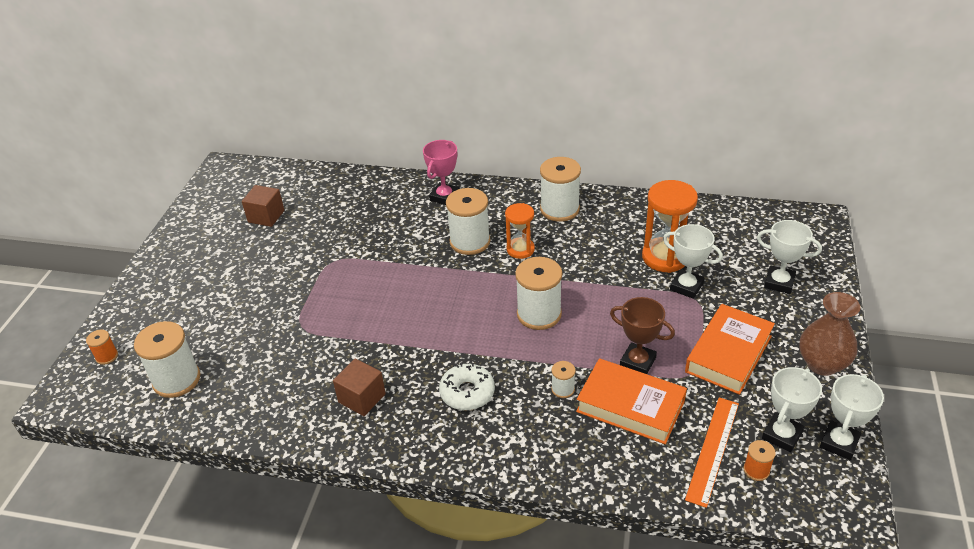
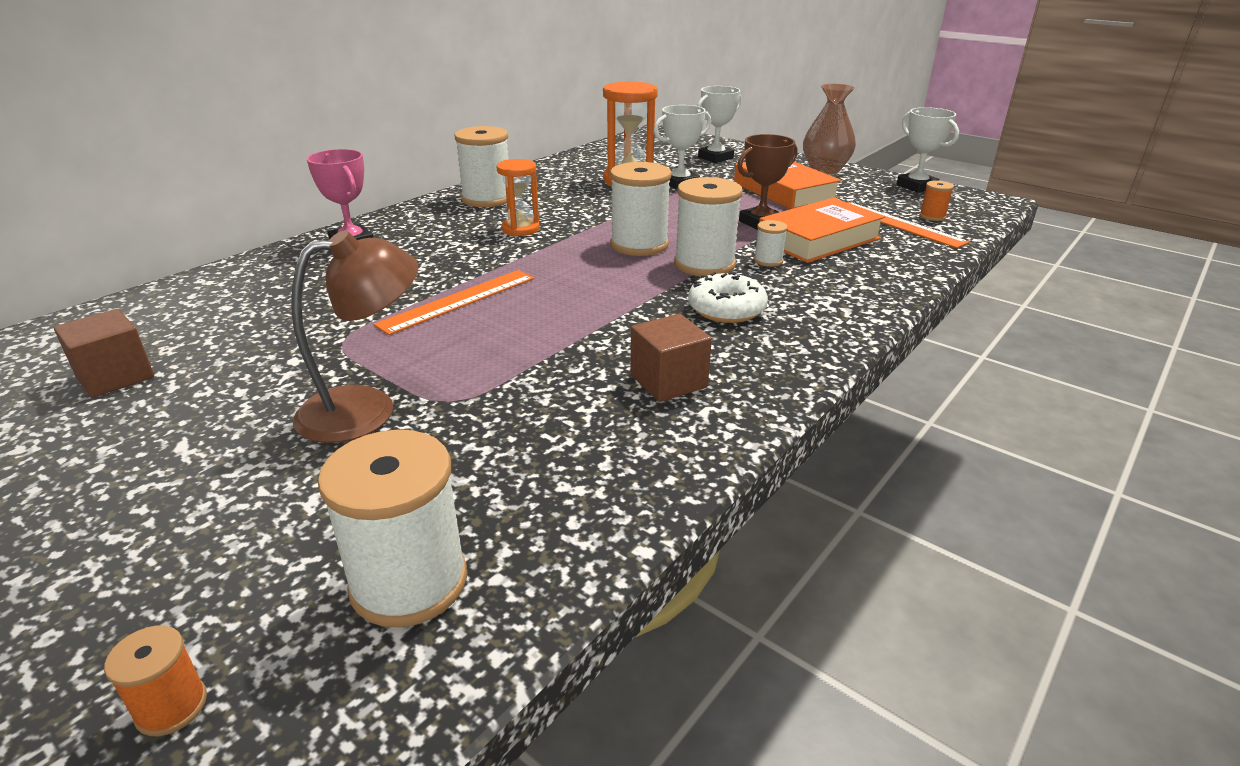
camera: 65 degrees left, 10 degrees down
white spool [446,188,490,255] -> white spool moved to [674,177,743,276]
white trophy [762,367,822,452] -> none
none -> brown lamp [291,230,418,443]
none -> orange ruler [374,270,534,335]

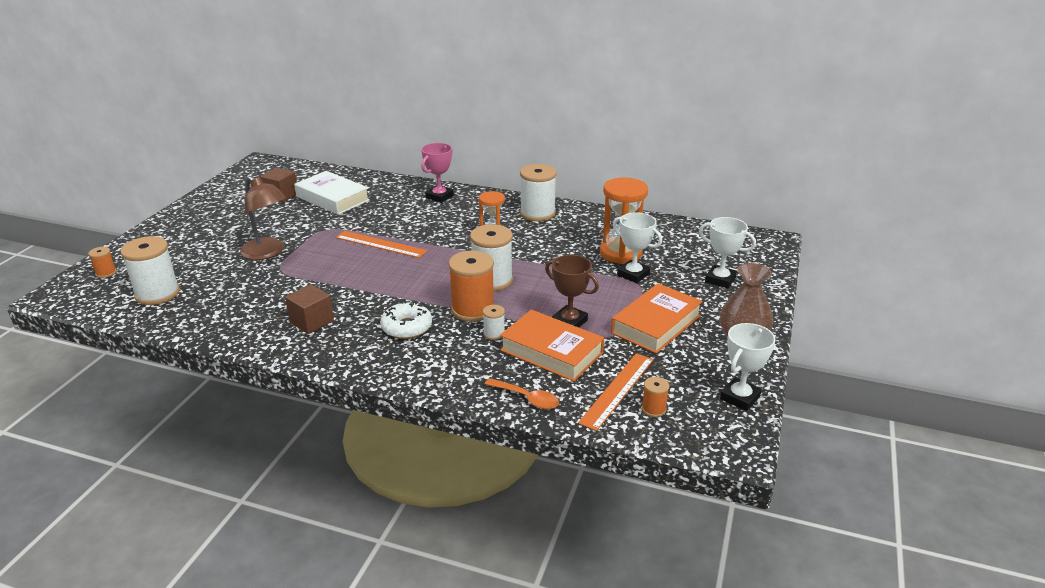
camera: 70 degrees right, 0 degrees up
white spool [674,177,743,276] -> orange spool [448,251,494,322]
none -> white book [294,171,370,215]
none -> orange spoon [485,378,559,409]

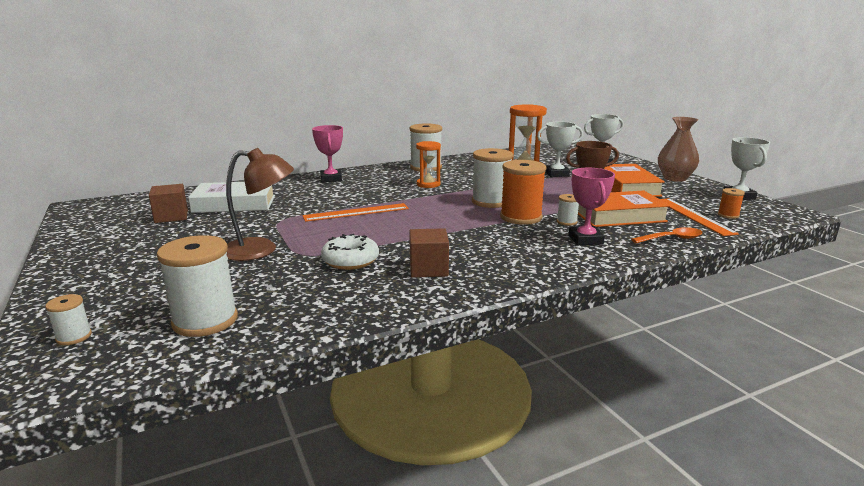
camera: 45 degrees left, 10 degrees down
orange spool [88,247,116,278] -> white spool [45,294,92,345]
white donut [380,301,432,339] -> white donut moved to [321,234,379,270]
none -> pink trophy [569,168,615,245]

